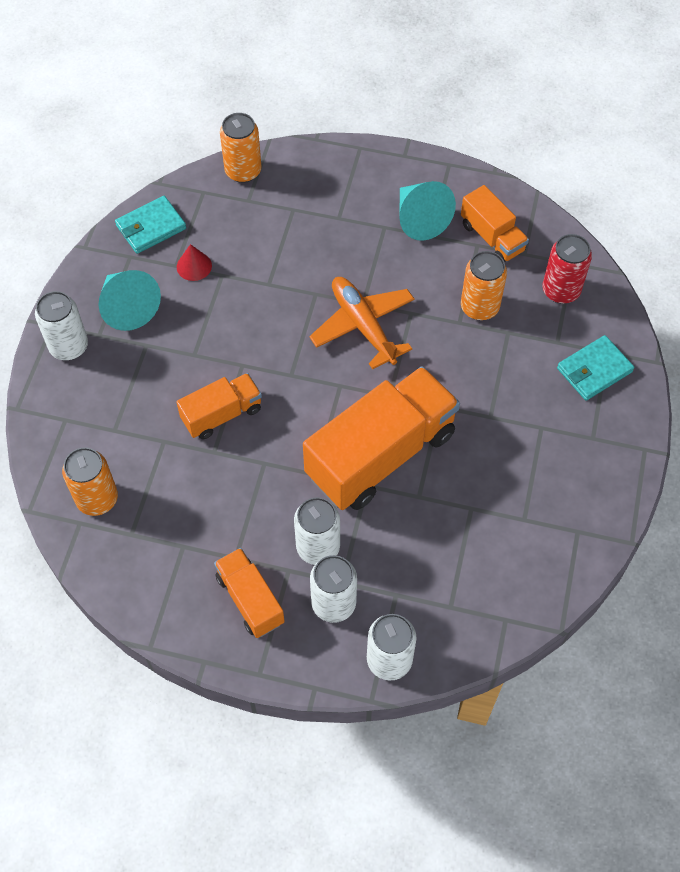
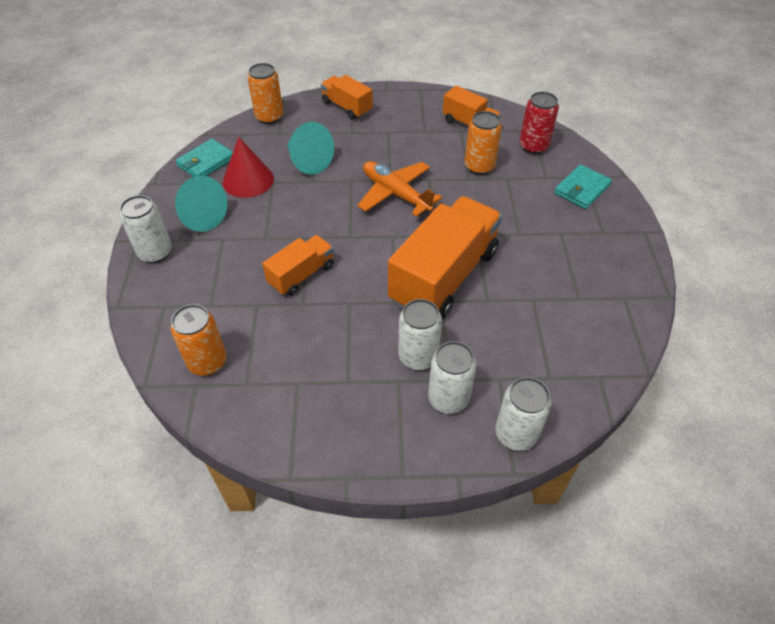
camera: 15 degrees left, 10 degrees down
red cone [177,244,212,281] -> red cone [223,137,274,198], size x1.77
orange truck [214,548,285,638] -> orange truck moved to [321,75,373,120]
turquoise cone [399,181,456,241] -> turquoise cone moved to [287,122,334,174]

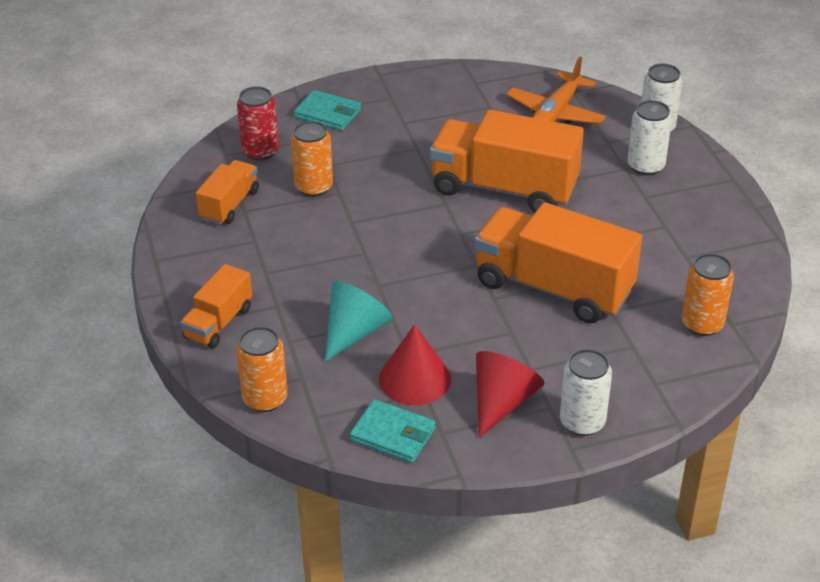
camera: 105 degrees left, 10 degrees down
turquoise cone [175,176,227,232] -> red cone [476,351,544,438]
orange truck [262,235,334,296] -> orange truck [474,202,642,323], size x1.92
orange plane [357,161,442,217] -> orange plane moved to [506,57,606,124]
white can [398,299,442,370] -> none

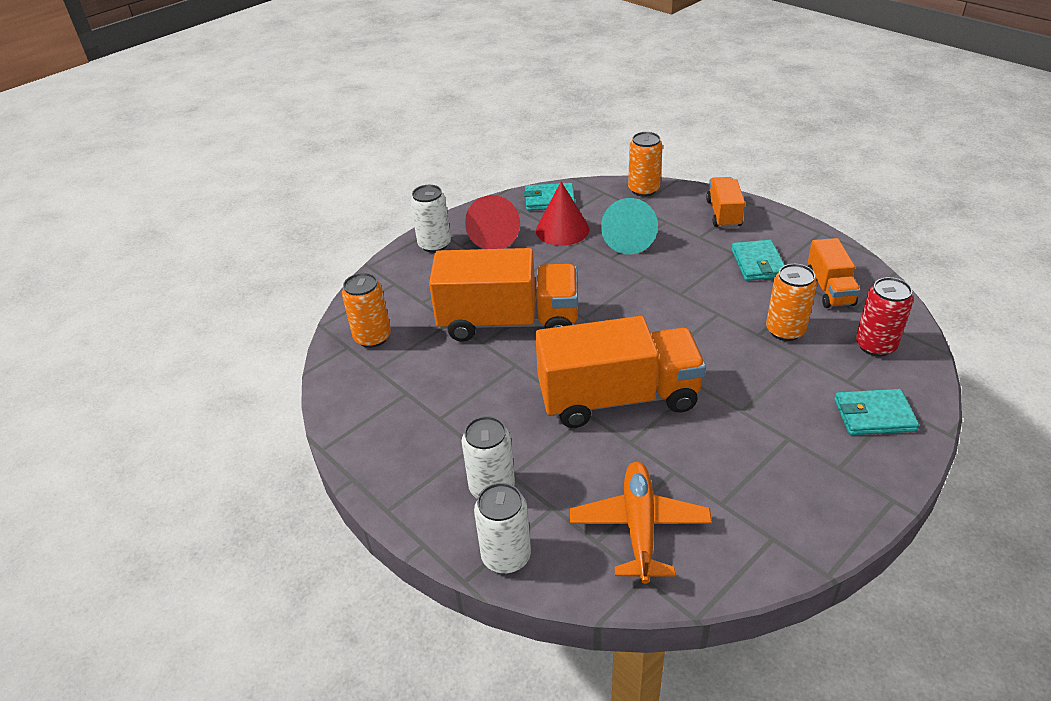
camera: 155 degrees right, 0 degrees up
none -> turquoise wallet [731,240,784,281]

